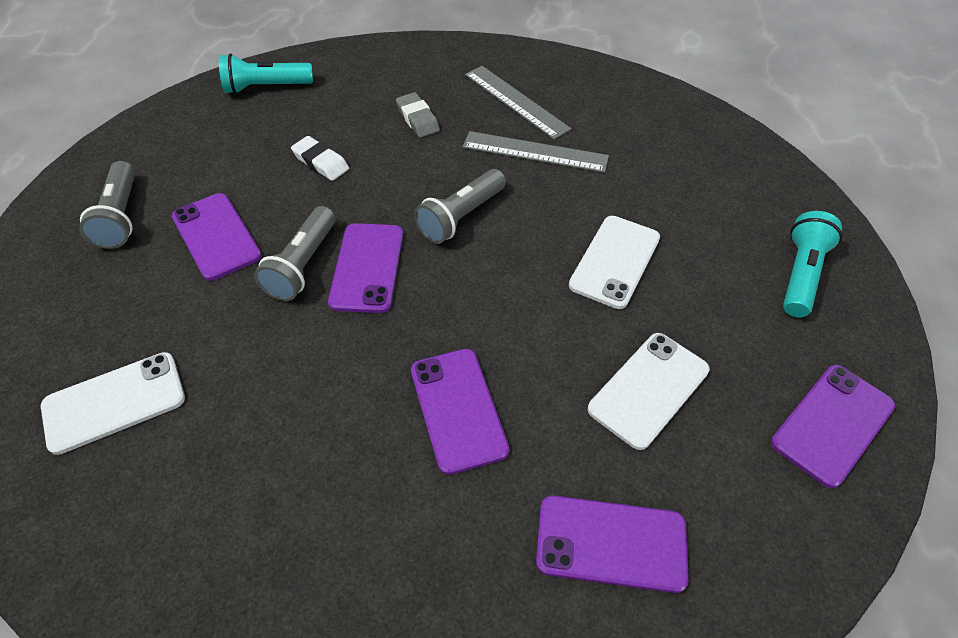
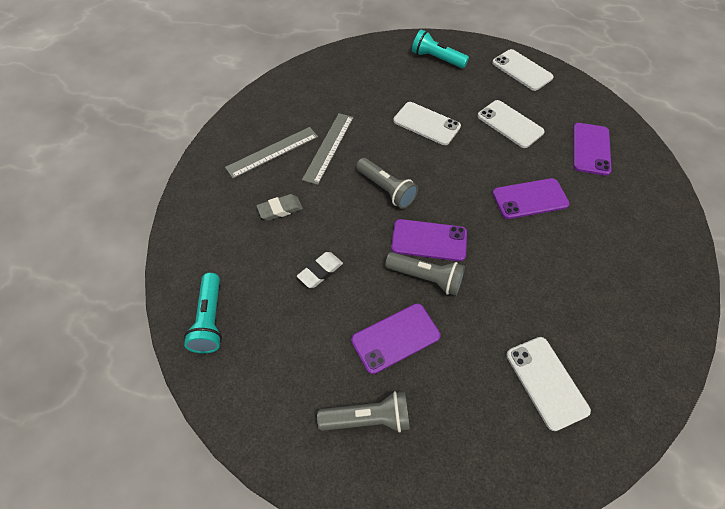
camera: 85 degrees left, 5 degrees up
purple phone [771,365,895,488] -> white phone [492,49,554,91]

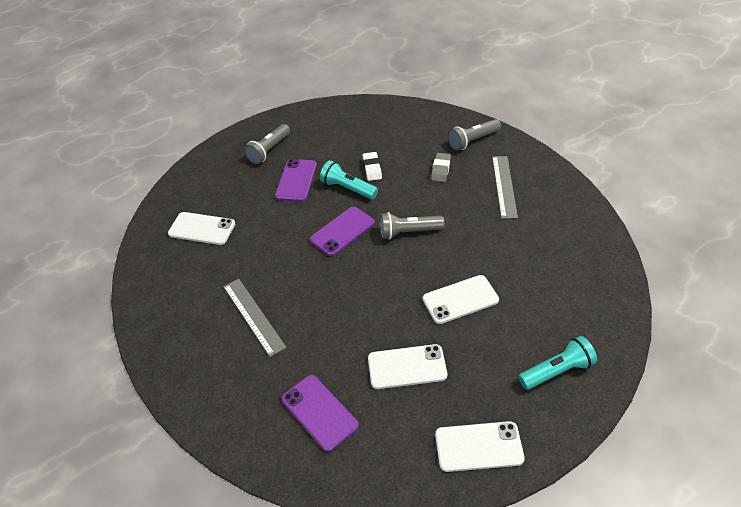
camera: 130 degrees right, 10 degrees down
turquoise flashlight [184,273,222,353] -> turquoise flashlight moved to [320,160,378,199]
grey ruler [302,113,354,185] -> grey ruler moved to [223,279,286,357]
grey flashlight [385,252,465,296] -> grey flashlight moved to [448,119,501,151]
purple phone [492,178,570,219] -> none

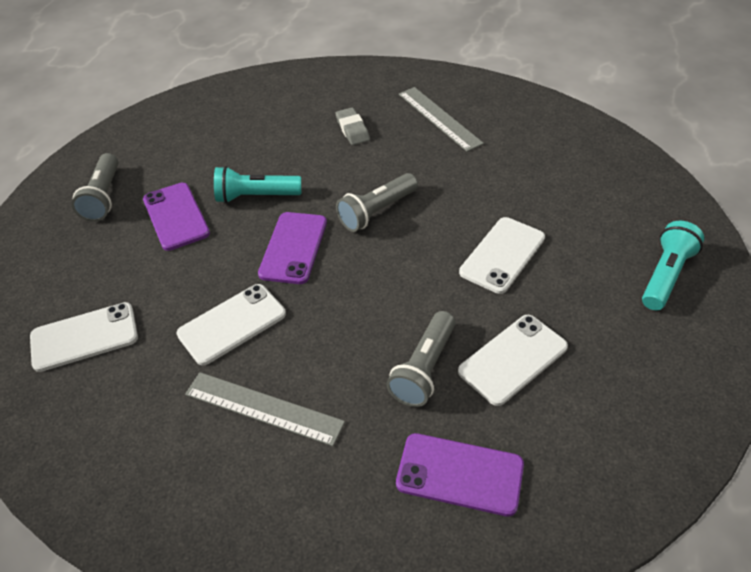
camera: 35 degrees left, 0 degrees up
white eraser [362,152,382,181] -> none
white phone [435,421,525,472] -> white phone moved to [176,284,286,365]
grey flashlight [448,119,501,151] -> grey flashlight moved to [386,311,455,407]

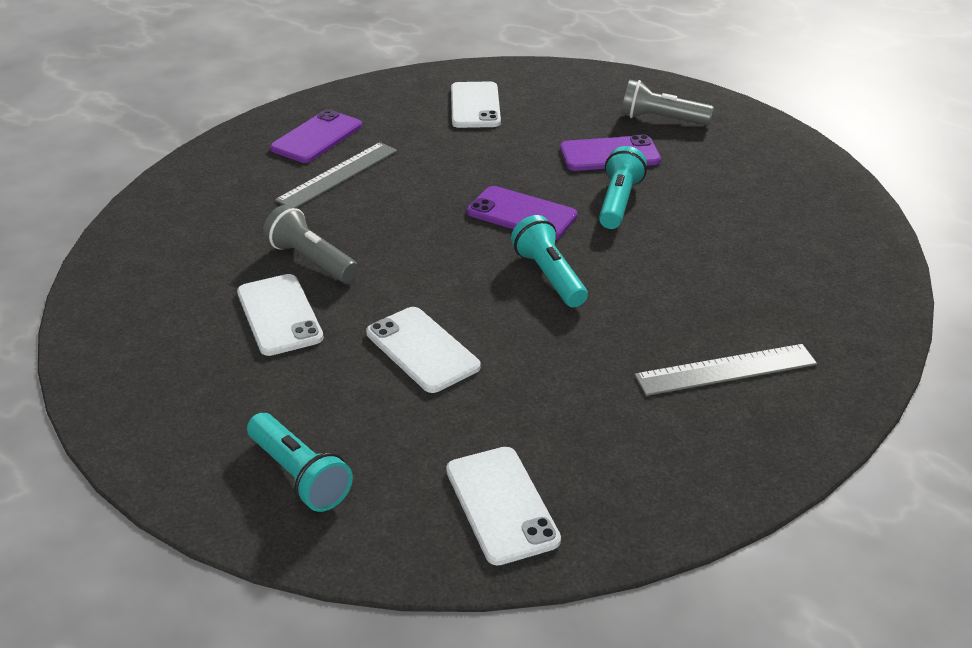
camera: 105 degrees right, 10 degrees down
white phone [176,284,286,365] -> white phone moved to [446,447,561,565]
grey eraser [336,108,370,145] -> none
grey flashlight [336,173,418,232] -> turquoise flashlight [511,215,588,307]
purple phone [396,433,524,517] -> purple phone moved to [270,109,362,163]

